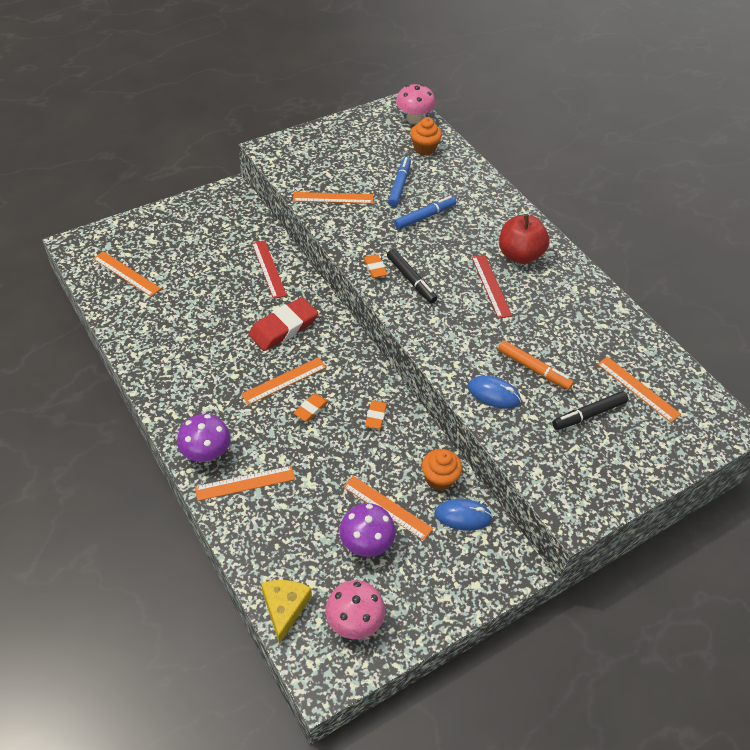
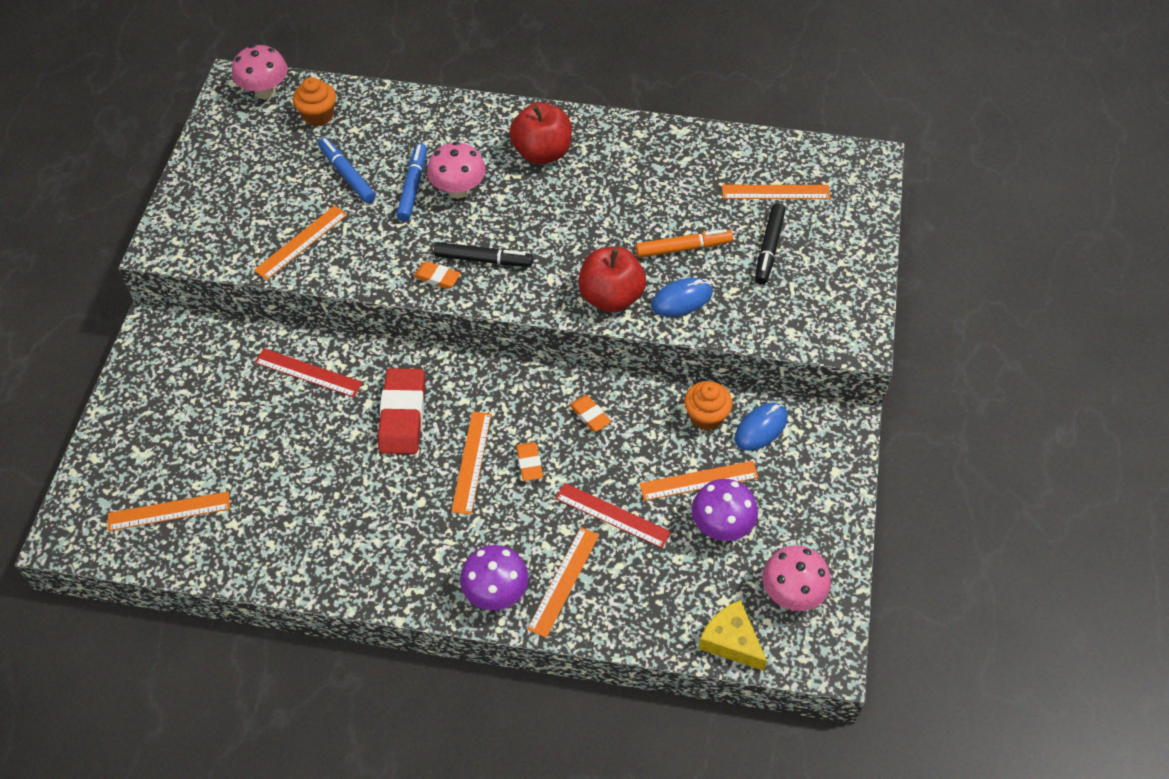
camera: 45 degrees left, 5 degrees up
red ruler [472,255,512,319] -> red ruler moved to [555,483,671,548]
none -> pink mushroom [427,142,486,198]
none -> red apple [578,247,646,312]

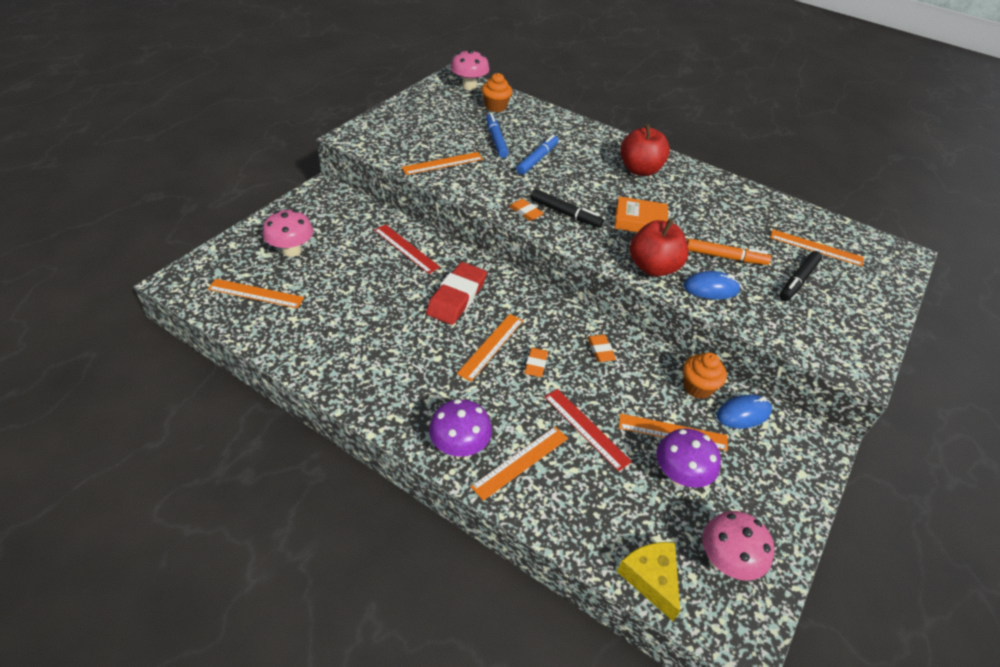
camera: 20 degrees right, 10 degrees down
pink mushroom [427,142,486,198] -> pink mushroom moved to [263,210,313,257]
none -> orange book [614,196,668,232]

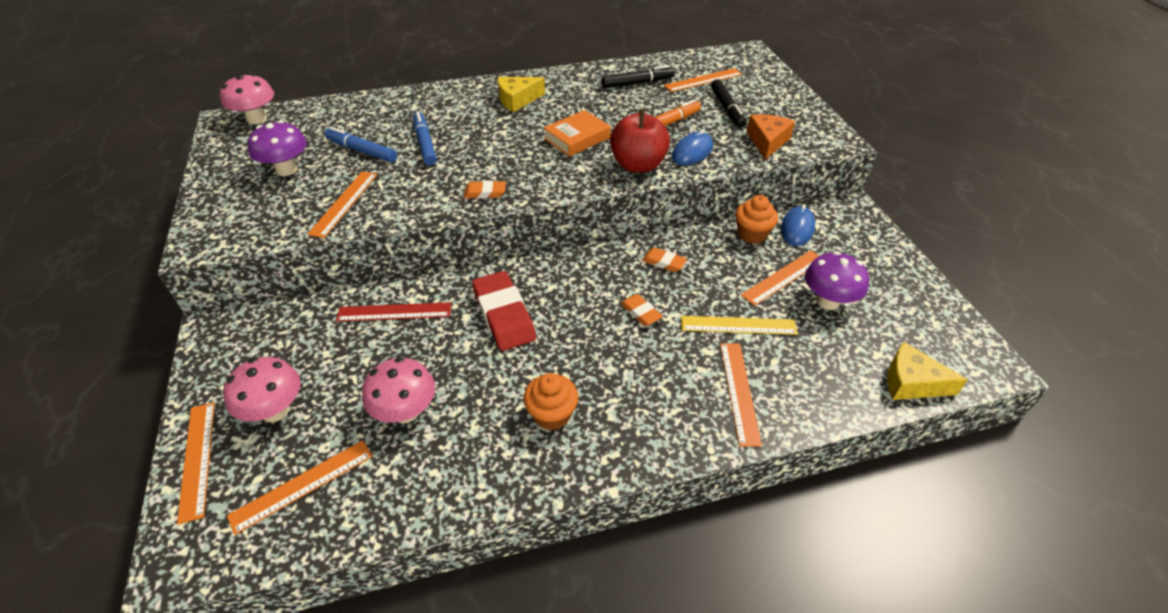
camera: 45 degrees left, 0 degrees up
purple mushroom [429,399,492,457] -> purple mushroom moved to [248,121,307,176]
orange ruler [457,314,523,382] -> orange ruler moved to [177,402,215,524]
orange cupcake [482,73,512,112] -> orange cupcake moved to [523,373,578,430]
black marker [531,189,604,228] -> black marker moved to [602,65,675,88]
red ruler [544,389,632,472] -> yellow ruler [681,316,798,335]
red apple [620,124,670,176] -> yellow cheese [498,77,545,112]
pink mushroom [702,511,774,581] -> pink mushroom moved to [362,357,435,423]
none -> orange cheese [747,114,795,160]

